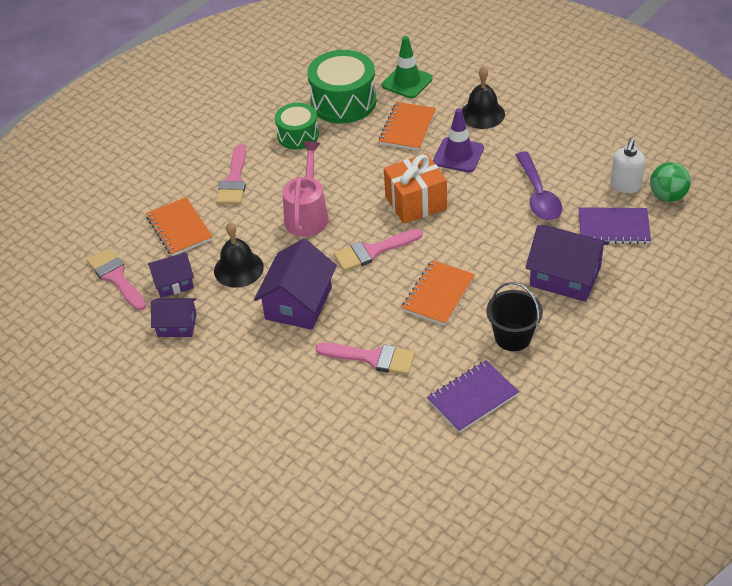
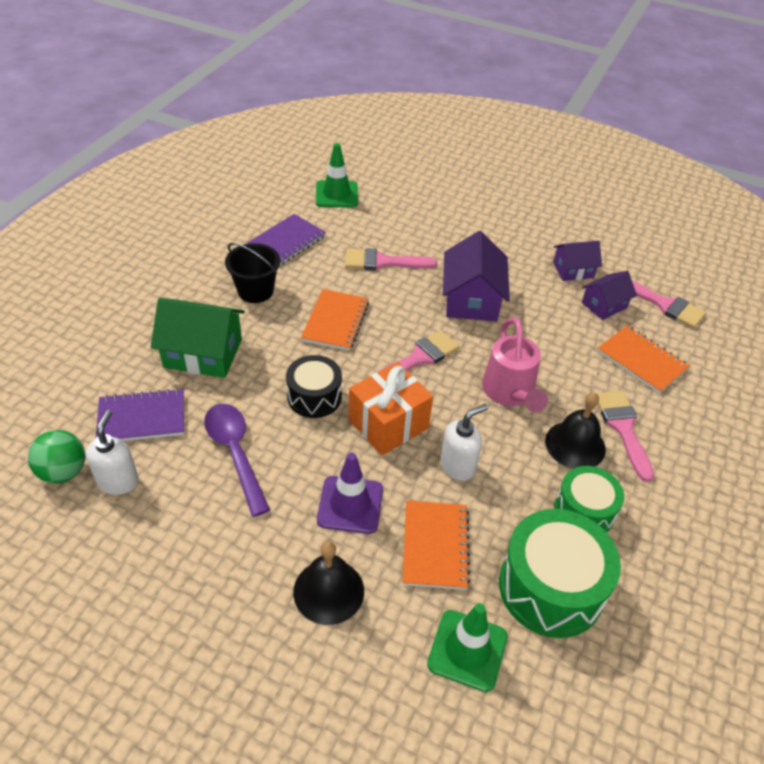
camera: 160 degrees right, 0 degrees up
black bell [214,222,264,288] -> black bell moved to [545,392,606,469]
purple house [525,225,609,302] -> green house [151,298,245,378]
none -> black drum [286,355,342,418]
none -> green traffic cone [316,143,358,207]
none -> white soap dispenser [440,404,488,481]

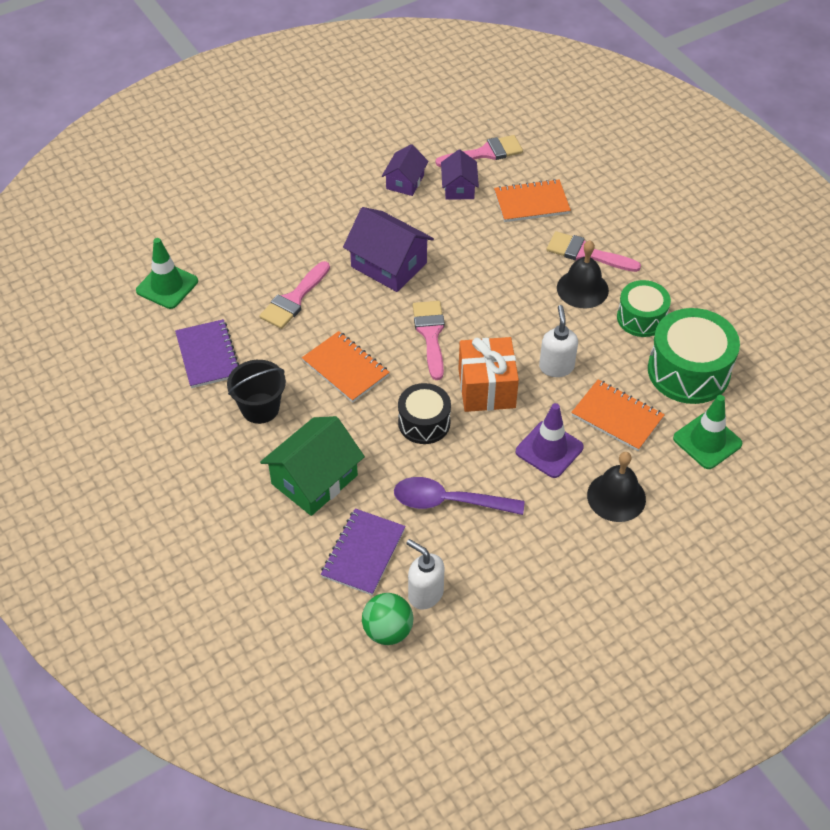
camera: 55 degrees left, 5 degrees up
pink watering can [482,317,548,412] -> none

